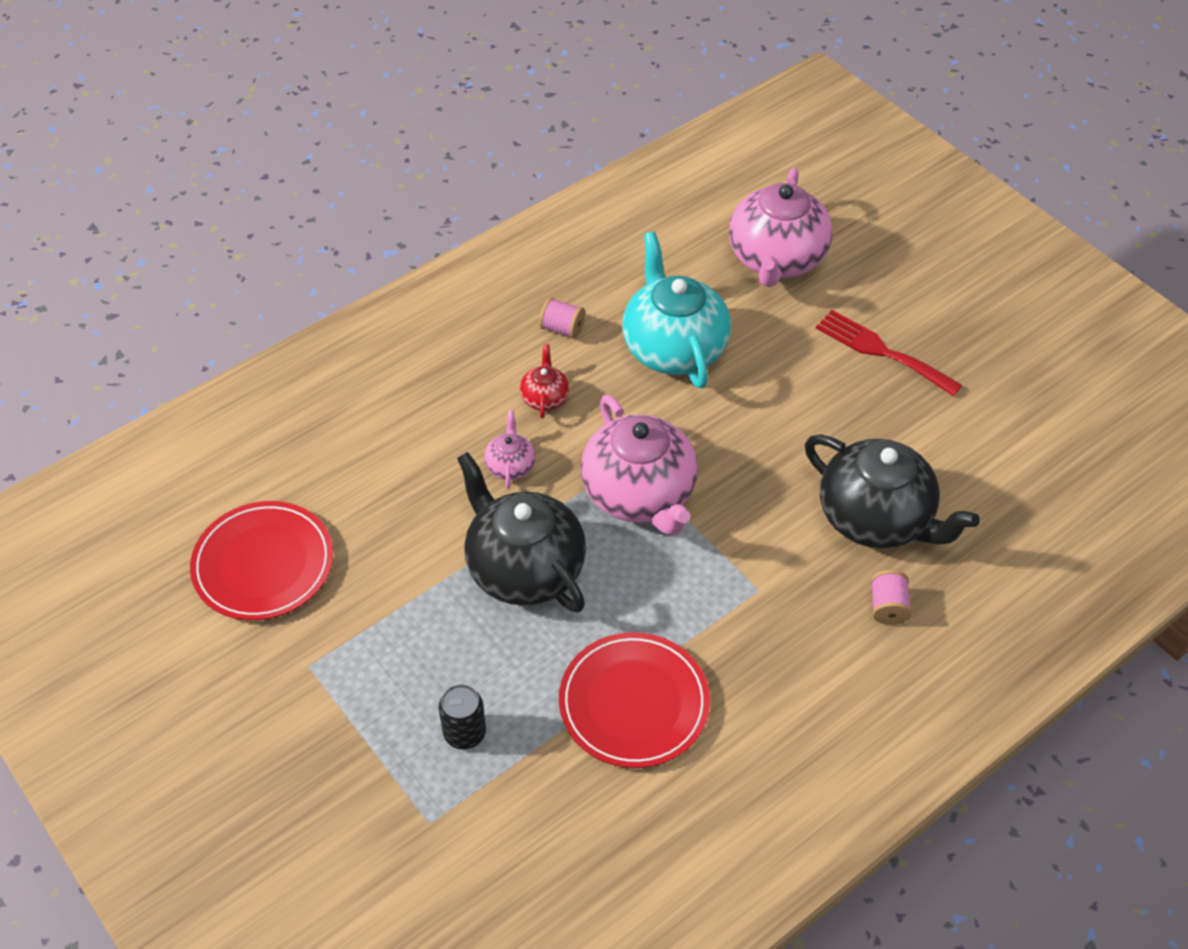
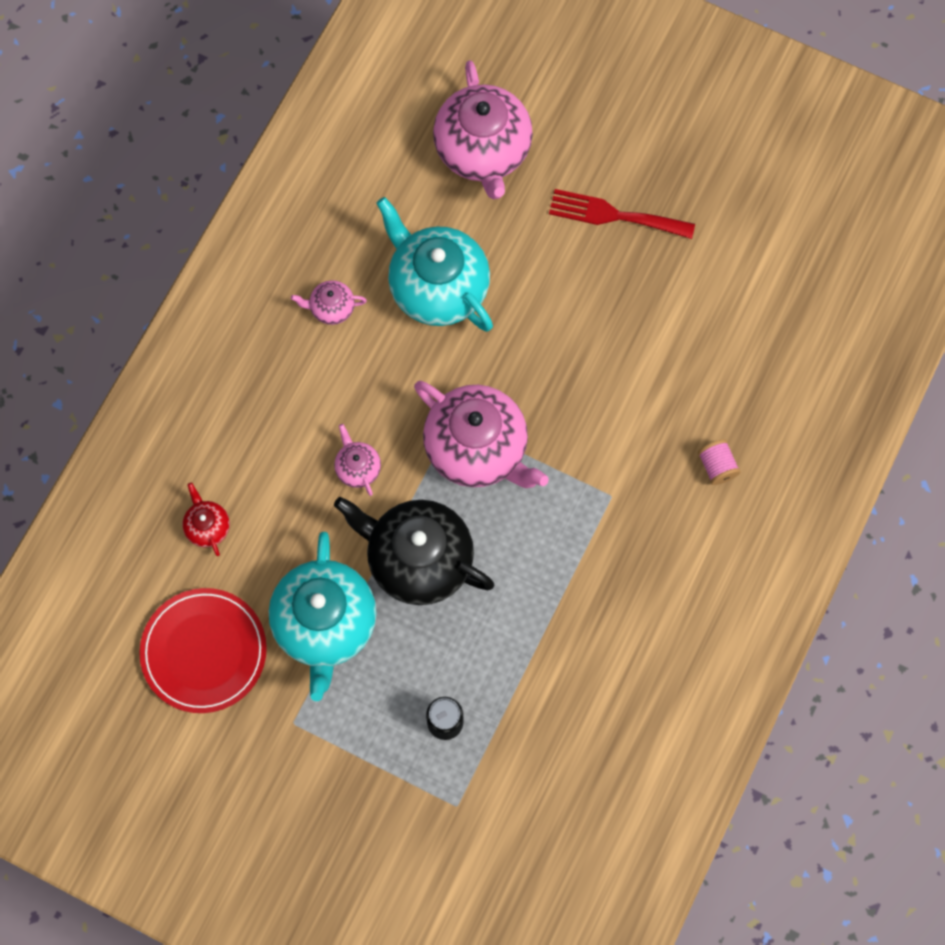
camera: 25 degrees left, 20 degrees up
red teapot [520,344,569,418] -> red teapot moved to [183,483,230,556]
pink spool [539,298,585,339] -> pink teapot [291,280,367,325]
red plate [559,632,710,768] -> none
black teapot [805,435,980,549] -> none
none -> turquoise teapot [268,532,377,701]

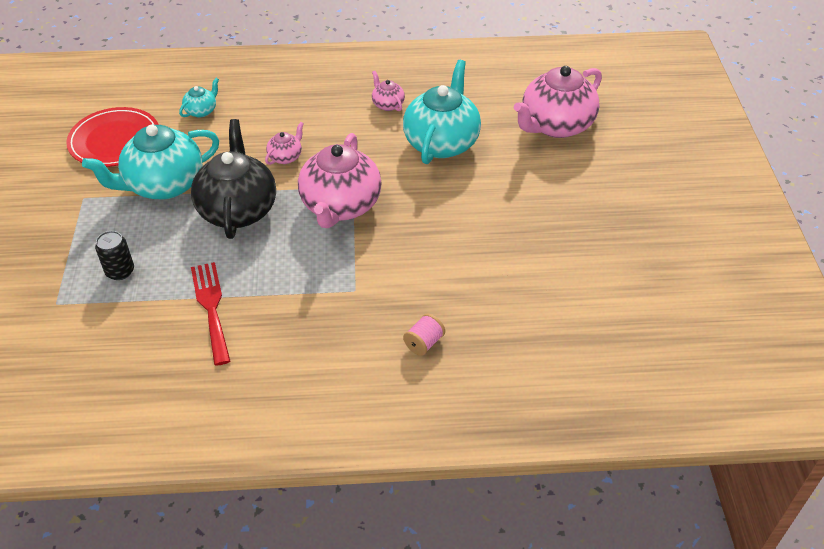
camera: 60 degrees right, 25 degrees down
red teapot [183,483,230,556] -> turquoise teapot [179,78,219,117]
red fork [549,189,695,239] -> red fork moved to [191,262,230,366]

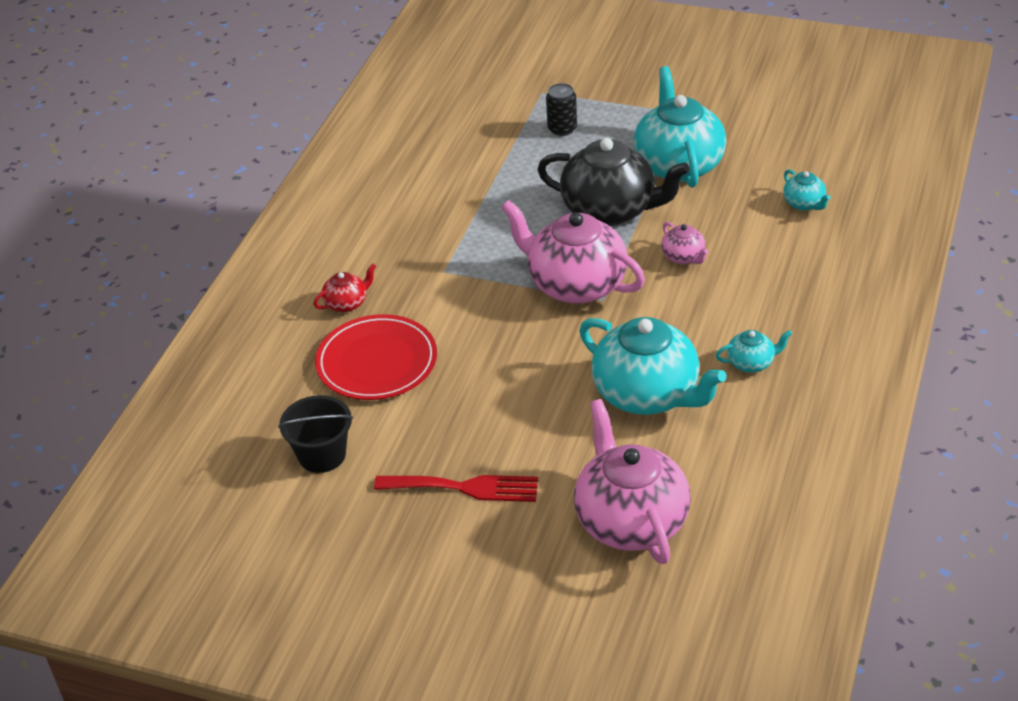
camera: 115 degrees right, 5 degrees down
red plate [66,107,159,167] -> red plate moved to [315,314,437,400]
red fork [191,262,230,366] -> red fork moved to [374,475,538,502]
pink teapot [372,71,405,111] -> turquoise teapot [716,330,792,373]
pink spool [403,313,445,356] -> red teapot [314,263,376,312]
none -> black bucket [278,395,353,473]

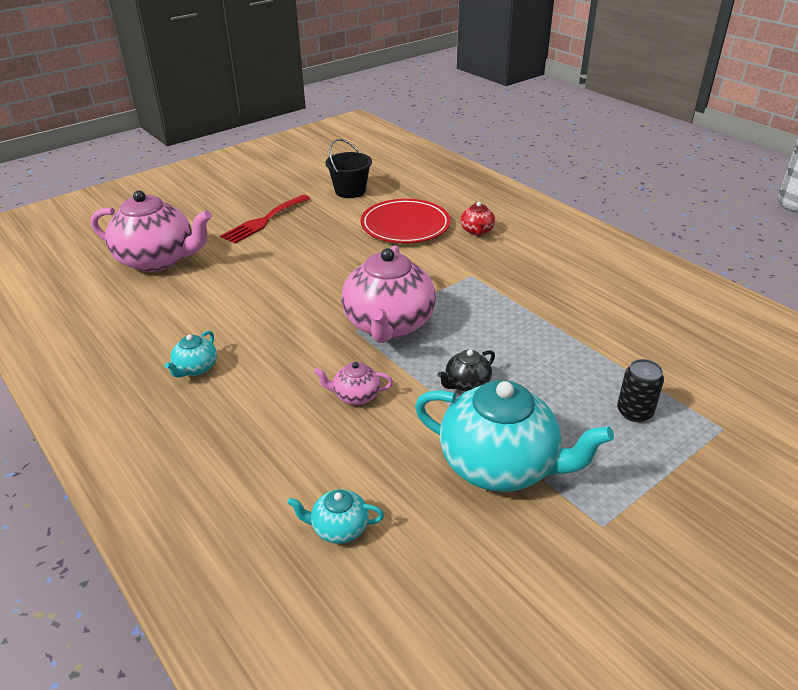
camera: 120 degrees right, 5 degrees down
pink teapot [501,200,645,304] -> pink teapot turned 120 degrees clockwise [341,245,436,343]
black teapot [537,138,690,226] -> black teapot [437,350,495,392], size x0.45
turquoise teapot [579,317,727,415] -> none

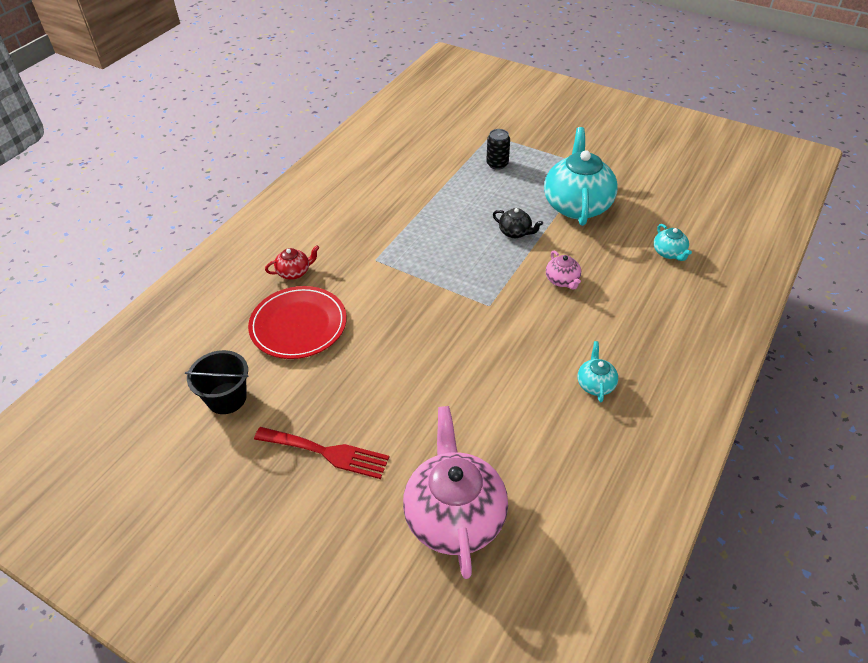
camera: 110 degrees left, 10 degrees up
turquoise teapot [165,331,217,378] -> turquoise teapot turned 90 degrees counterclockwise [578,341,618,402]
pink teapot [341,245,436,343] -> none

